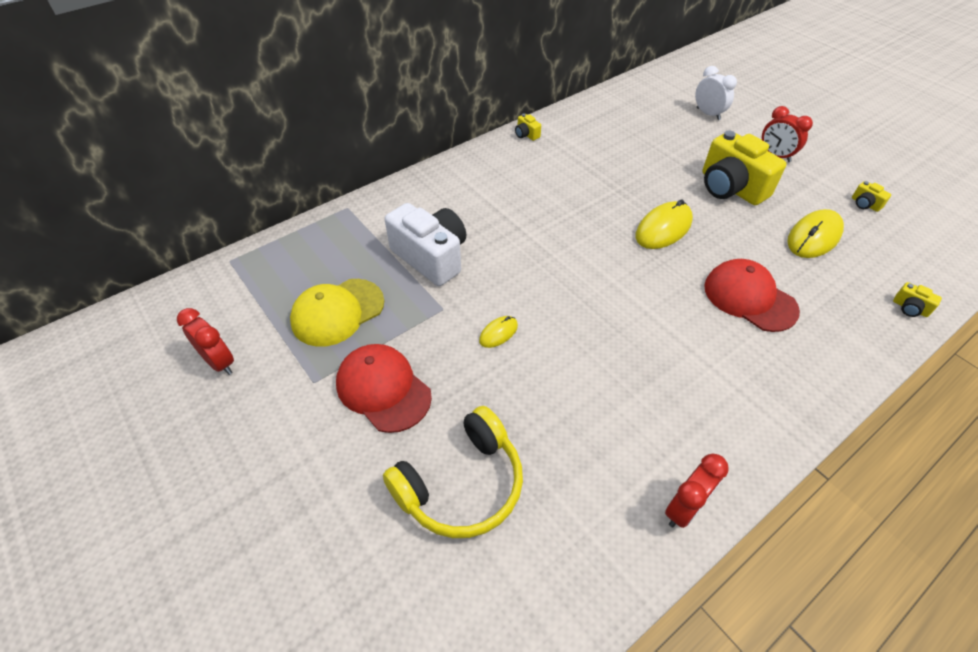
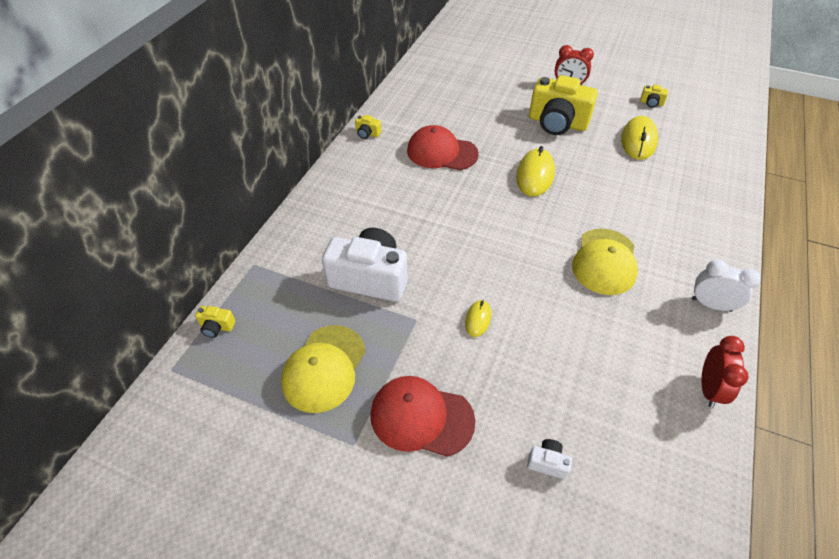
camera: 30 degrees left, 0 degrees up
red clock [177,308,234,375] -> none
yellow headphones [383,406,523,538] -> white camera [527,439,572,479]
white clock [695,66,737,120] -> white clock moved to [692,259,761,312]
red cap [704,259,800,332] -> red cap moved to [407,125,479,170]
yellow camera [893,282,942,317] -> yellow camera moved to [195,306,236,338]
none -> yellow cap [572,228,638,295]

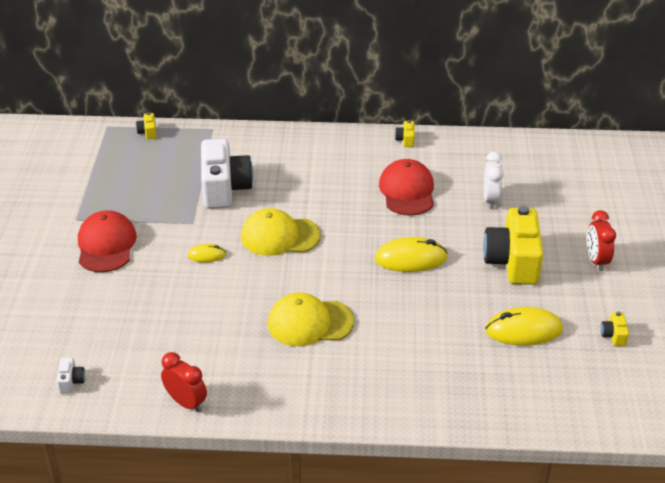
camera: 70 degrees right, 10 degrees down
yellow cap [281,325,366,413] -> yellow cap moved to [241,208,321,256]
white camera [527,439,572,479] -> white camera moved to [56,357,85,393]
white clock [692,259,761,312] -> white clock moved to [484,151,504,209]
red clock [702,336,748,408] -> red clock turned 135 degrees counterclockwise [161,352,207,412]

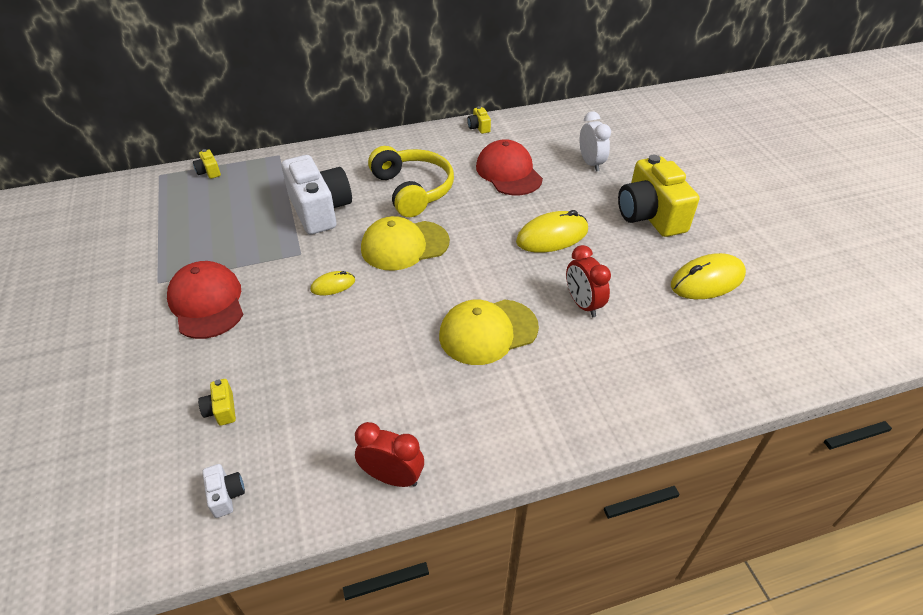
camera: 20 degrees left, 5 degrees up
red clock [587,210,616,271] -> red clock moved to [566,245,611,317]
yellow camera [601,312,629,346] -> yellow camera moved to [198,379,236,426]
none -> yellow headphones [368,146,454,217]

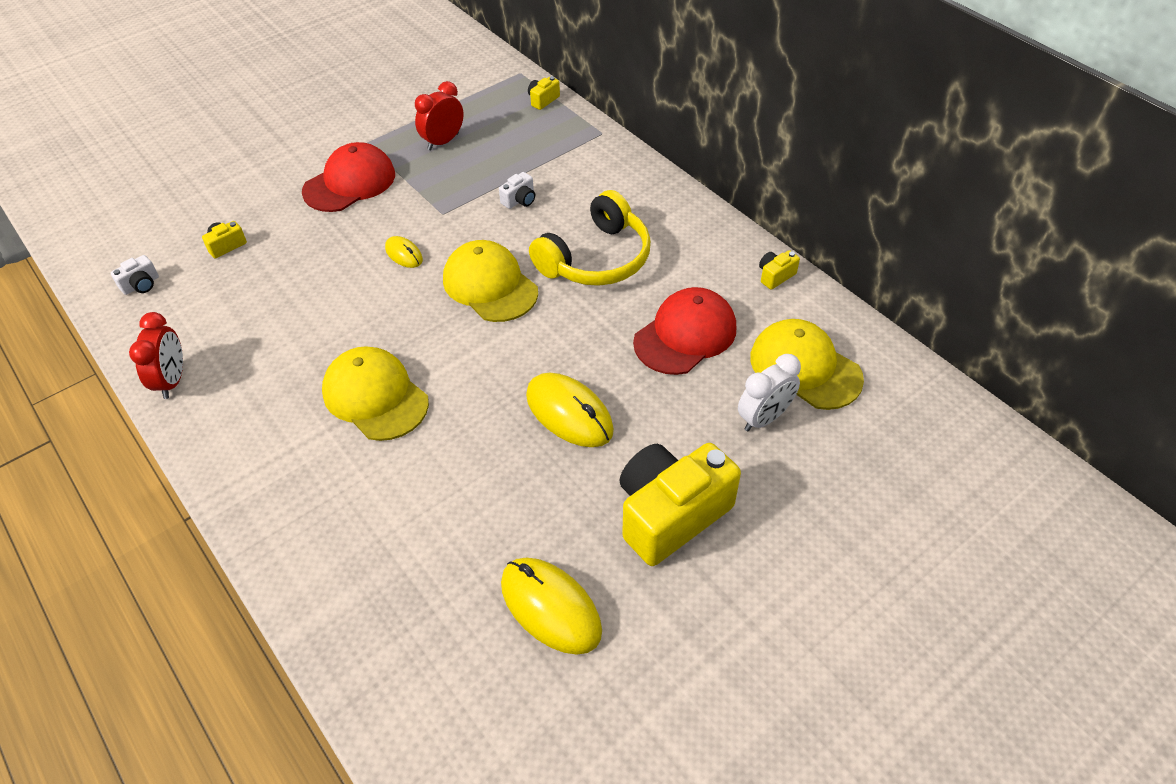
camera: 70 degrees right, 5 degrees up
white camera [281,155,352,235] -> white camera [499,172,535,209], size x0.41
red clock [566,245,611,317] -> red clock moved to [415,81,464,150]
none -> yellow cap [750,319,864,410]

